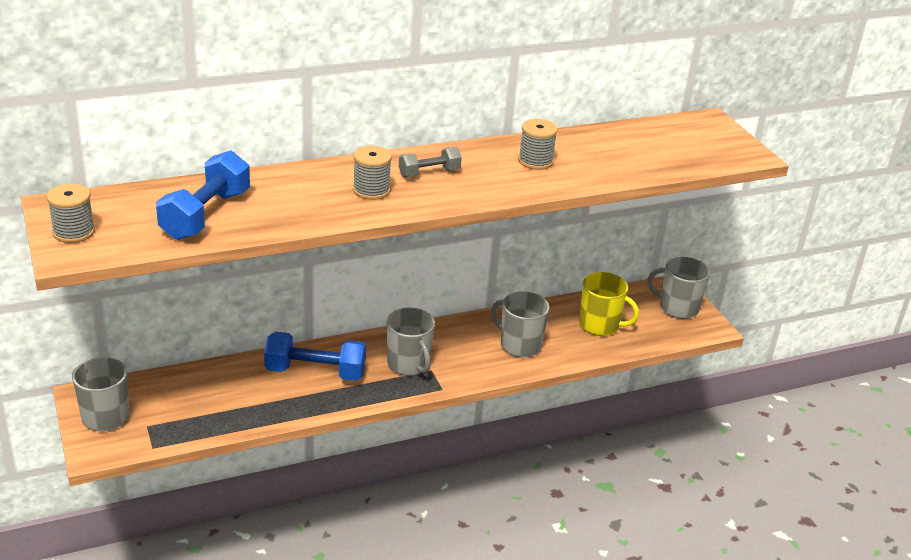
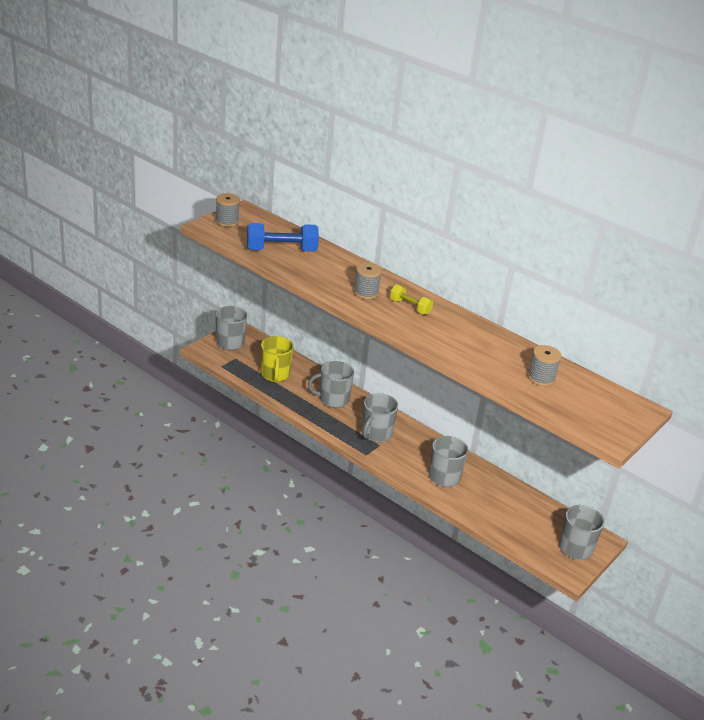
camera: 60 degrees right, 0 degrees up
blue dumbbell [264,332,366,381] -> grey mug [308,361,354,408]
grey dumbbell [399,147,462,177] -> yellow dumbbell [390,284,433,315]
grey spool [518,119,558,170] -> grey spool moved to [528,345,562,386]
yellow mug [579,272,639,336] -> yellow mug moved to [261,336,294,382]

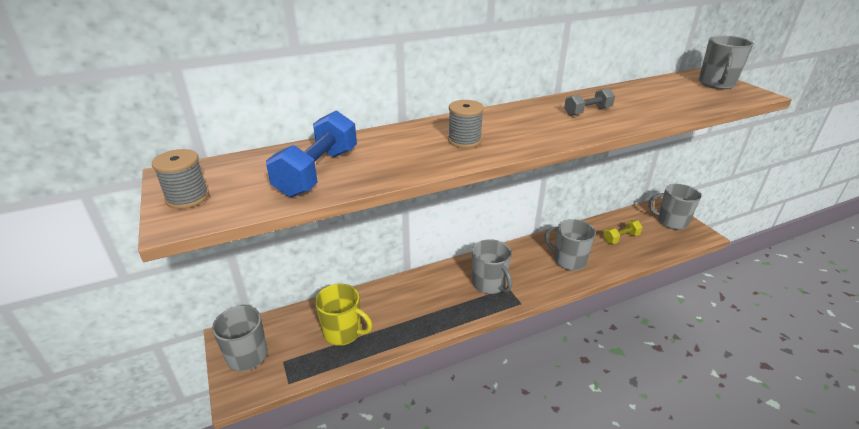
camera: 60 degrees left, 0 degrees up
grey mug [308,361,354,408] -> grey mug moved to [699,35,753,89]
yellow dumbbell [390,284,433,315] -> yellow dumbbell moved to [603,220,643,244]
grey spool [528,345,562,386] -> none
none -> grey dumbbell [564,88,615,116]

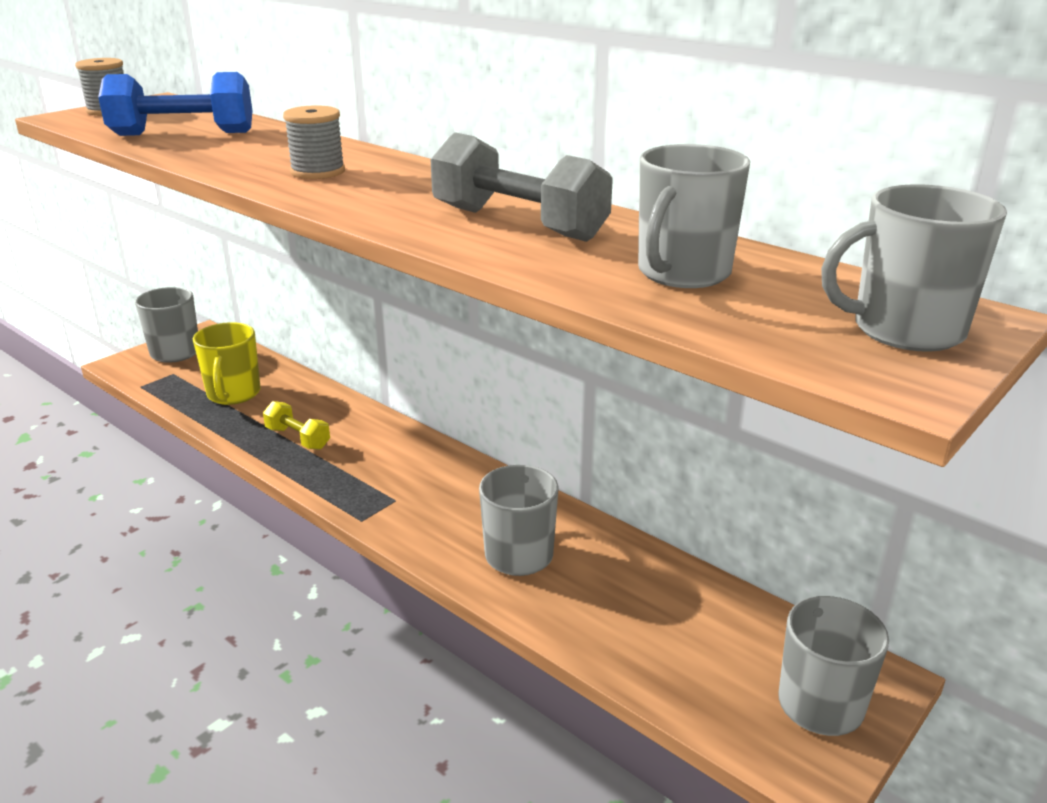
camera: 65 degrees right, 5 degrees down
grey mug [472,239,512,294] -> grey mug moved to [638,144,750,288]
grey dumbbell [564,88,615,116] -> grey dumbbell [430,132,613,242], size x1.74
yellow dumbbell [603,220,643,244] -> yellow dumbbell moved to [263,401,330,450]

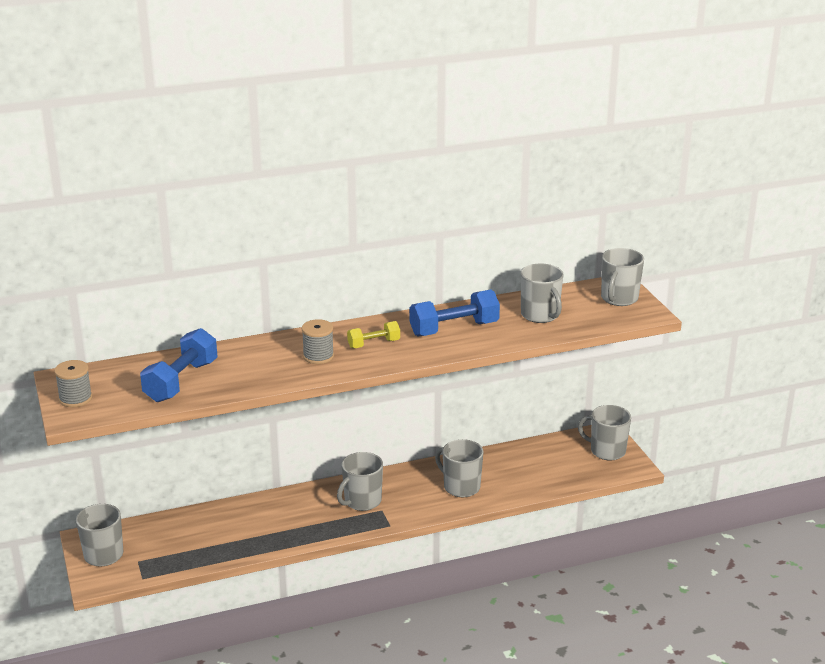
camera: 60 degrees left, 0 degrees up
yellow mug [193,322,261,405] -> none
yellow dumbbell [263,401,330,450] -> yellow dumbbell moved to [347,321,400,349]
grey dumbbell [430,132,613,242] -> blue dumbbell [409,290,500,336]
none -> grey mug [337,452,383,511]

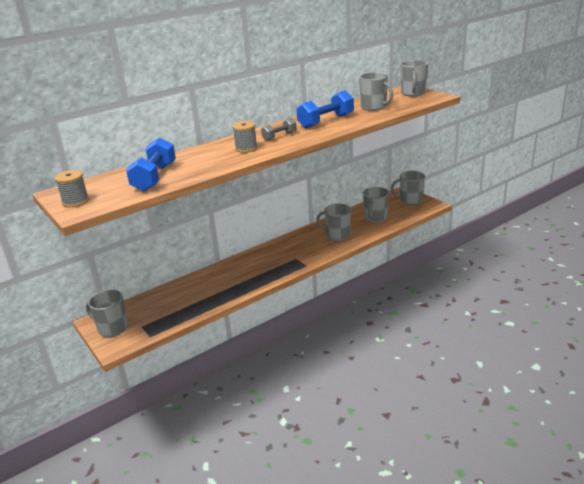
camera: 15 degrees left, 0 degrees up
grey mug [337,452,383,511] -> grey mug moved to [363,187,389,223]
yellow dumbbell [347,321,400,349] -> grey dumbbell [261,118,297,141]

